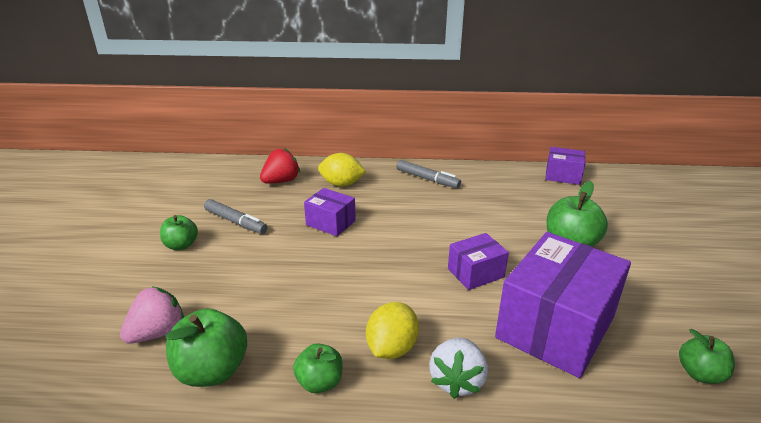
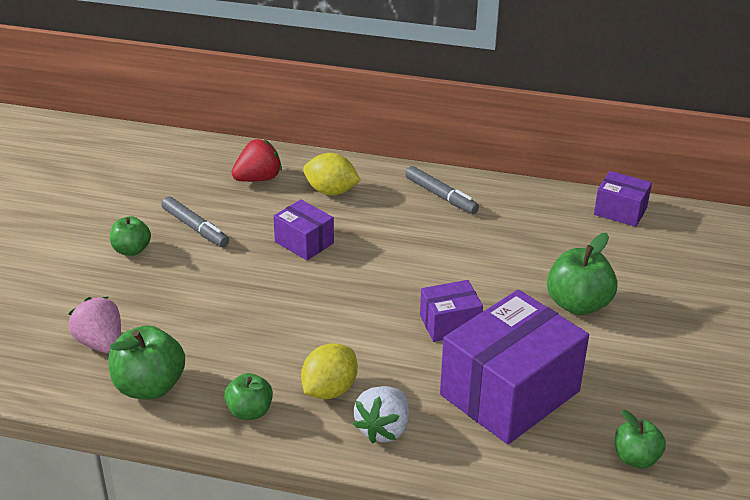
camera: 10 degrees right, 5 degrees up
pink strawberry [120,286,184,344] -> pink strawberry turned 90 degrees counterclockwise [68,297,121,354]

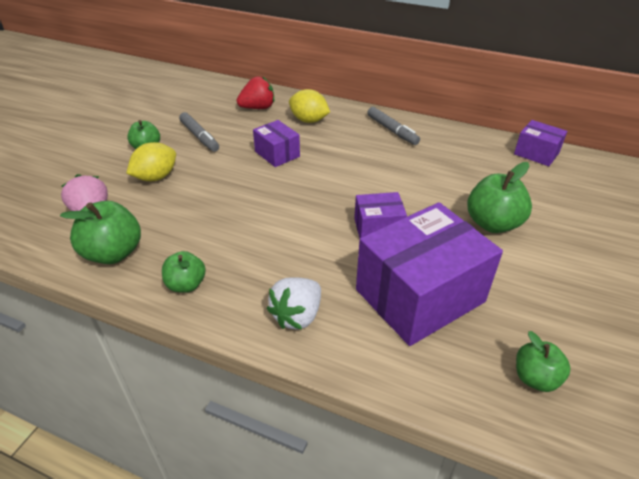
camera: 10 degrees right, 5 degrees up
yellow lemon [301,343,358,399] -> yellow lemon moved to [126,142,176,181]

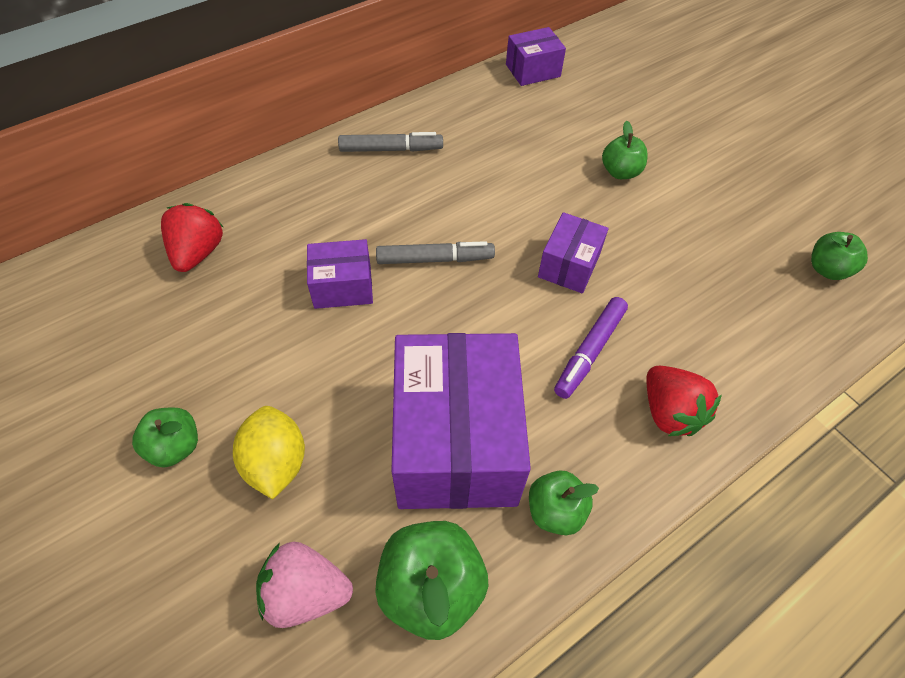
camera: 60 degrees left, 15 degrees up
grey marker [179,112,219,152] -> grey marker moved to [376,241,495,264]
white strawberry [267,278,321,330] -> red strawberry [647,366,722,436]
yellow lemon [289,89,330,123] -> none
purple box [356,202,503,346] -> purple box moved to [391,333,531,509]
green apple [467,162,532,233] -> green apple [602,121,648,179], size x0.62
none -> purple marker [554,297,628,399]

